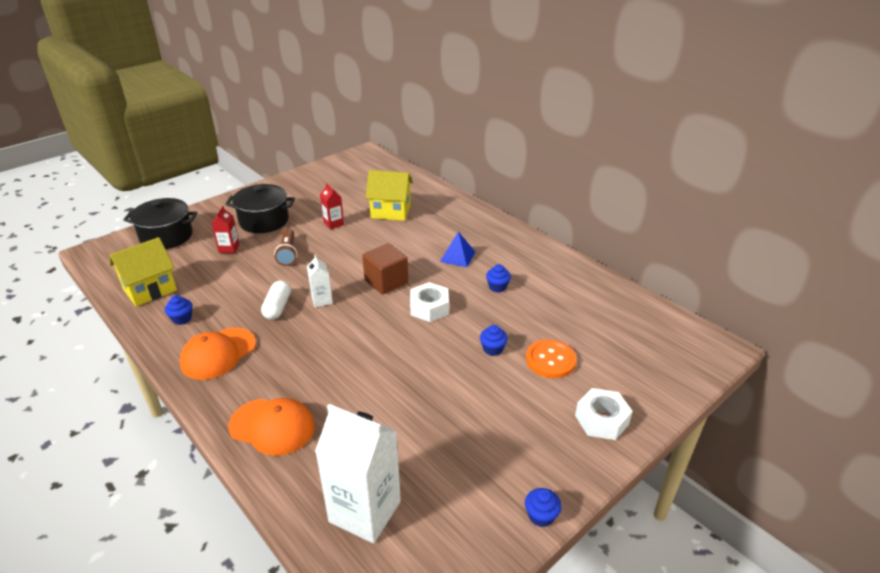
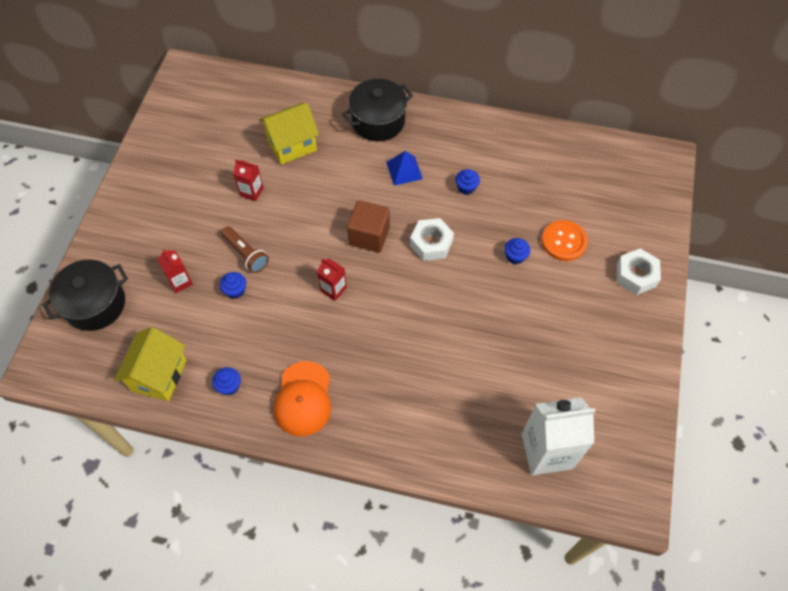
camera: 35 degrees left, 25 degrees up
black pot [225,184,295,233] -> black pot moved to [342,79,413,141]
orange cap [228,398,315,456] -> none
white capsule [261,280,291,320] -> none
white carton [307,255,333,307] -> red carton [317,258,347,301]
blue cupcake [525,488,562,527] -> blue cupcake moved to [220,272,246,299]

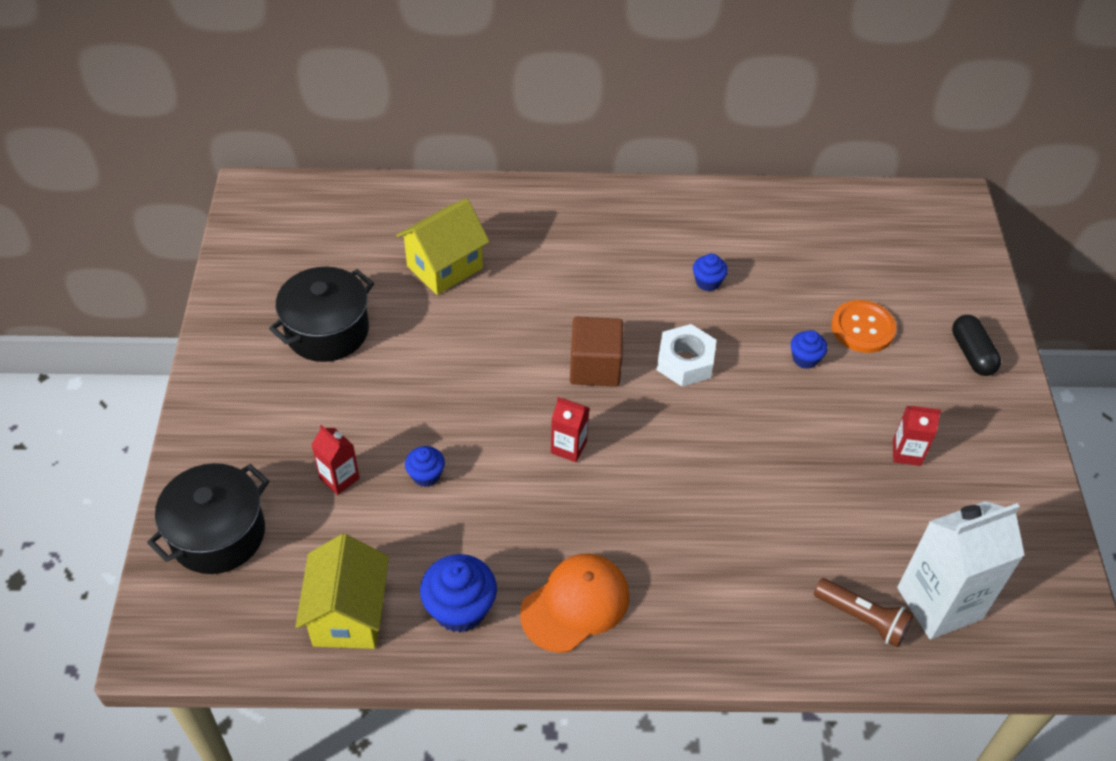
camera: 15 degrees left, 10 degrees down
blue cupcake [212,367,241,395] -> blue cupcake [420,554,497,633], size x1.77
brown flashlight [221,226,269,273] -> brown flashlight moved to [814,578,914,648]
red carton [233,159,264,201] -> red carton moved to [893,406,941,466]
orange cap [274,361,331,437] -> orange cap turned 120 degrees counterclockwise [520,554,630,653]
black pot [342,79,413,141] -> black pot moved to [269,267,374,362]
blue pyramid [386,151,423,186] -> none
white nut [617,248,661,295] -> black capsule [952,315,1001,376]

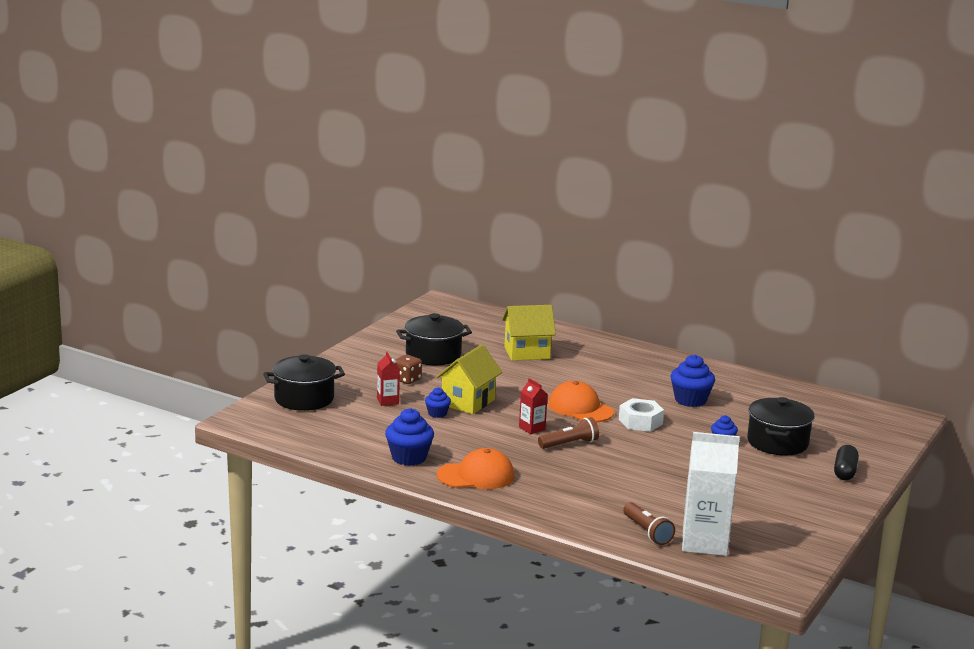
camera: 30 degrees right, 30 degrees down
yellow house [295,534,389,649] -> yellow house moved to [436,344,502,414]
brown cube [570,317,623,387] -> orange cap [548,381,614,422]
blue cupcake [693,253,728,291] -> blue cupcake [671,355,715,407], size x1.77
orange button [831,300,896,353] -> black pot [747,397,814,456]
red carton [893,406,941,466] -> none
none -> brown dice [395,355,422,384]
none -> brown flashlight [538,417,599,449]

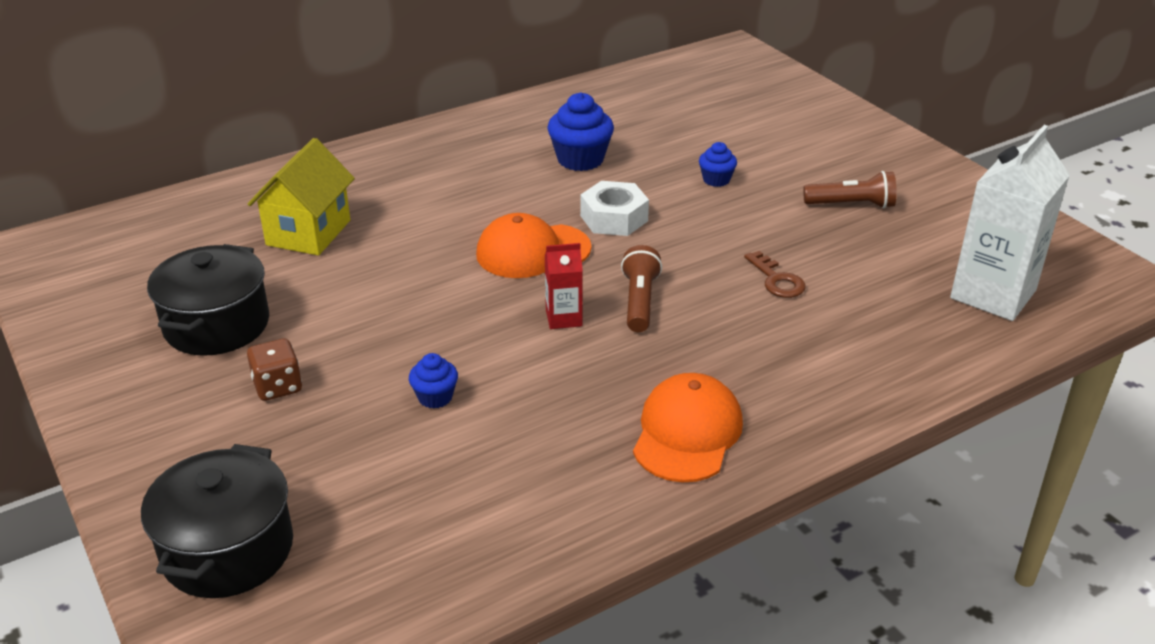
camera: 60 degrees left, 15 degrees up
red carton [377,352,400,406] -> none
blue cupcake [385,408,434,466] -> none
yellow house [436,344,502,414] -> none
brown flashlight [623,502,675,545] -> brown flashlight moved to [803,171,897,208]
black pot [747,397,814,456] -> none
black capsule [834,445,859,480] -> none
none -> brown key [744,251,805,298]

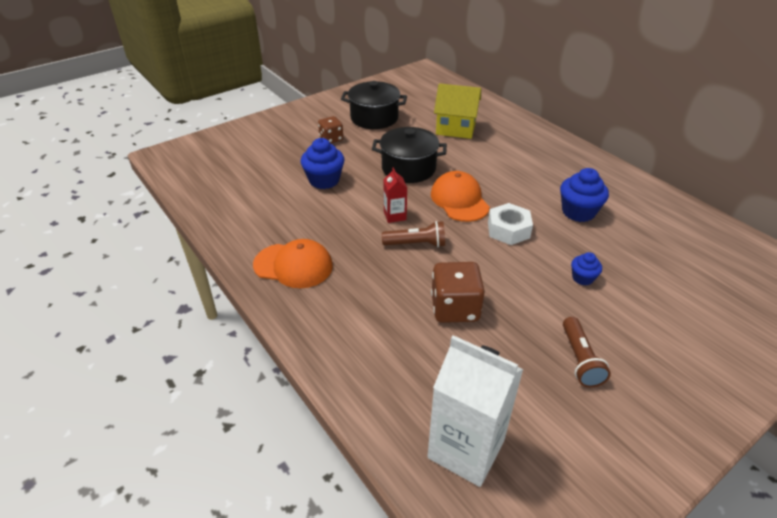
camera: 85 degrees right, 5 degrees up
black pot [141,444,293,598] -> black pot moved to [372,127,447,183]
blue cupcake [409,353,458,409] -> blue cupcake [301,138,345,189], size x1.77
brown key [744,251,805,298] -> brown dice [431,262,485,323]

